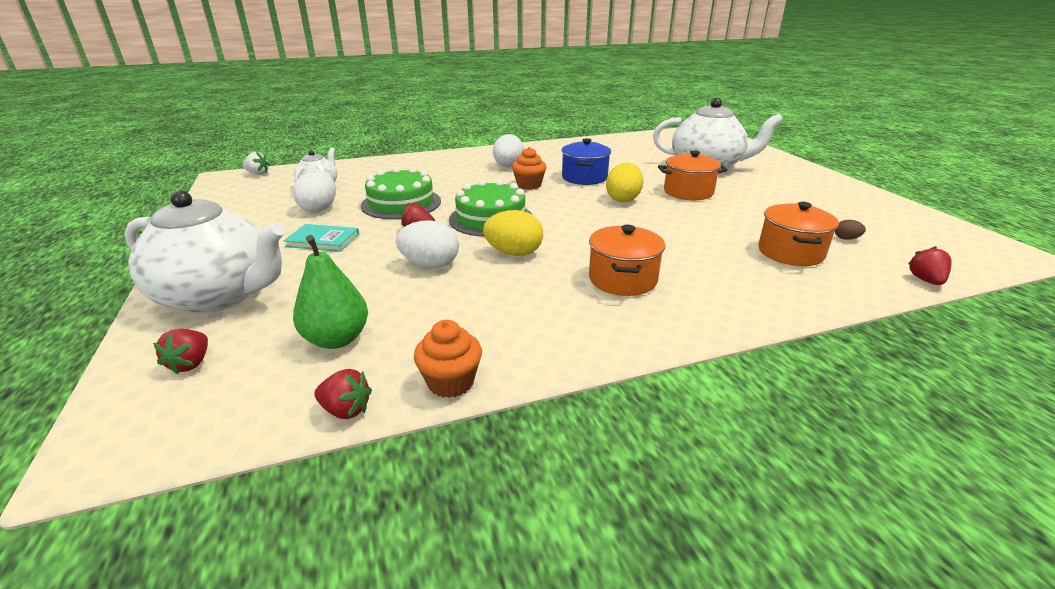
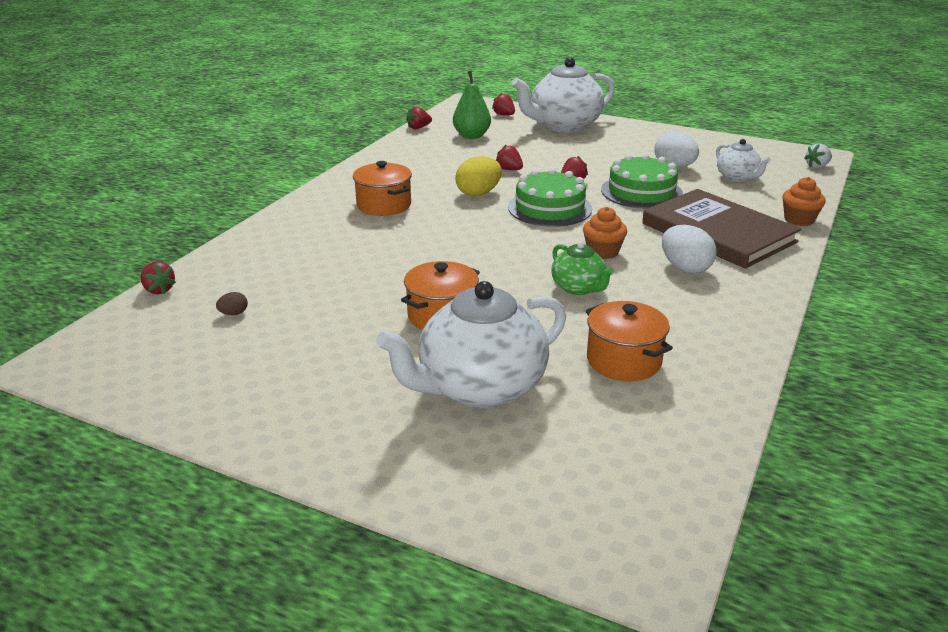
camera: 135 degrees right, 0 degrees up
turquoise book [284,224,359,252] -> none
white egg [396,220,459,268] -> red strawberry [496,145,523,170]
orange cupcake [414,320,482,398] -> orange cupcake moved to [782,177,826,226]
blue pot [561,138,611,185] -> green teapot [551,241,614,295]
yellow egg [606,163,643,202] -> none
orange pot [758,202,839,266] -> orange pot moved to [586,301,673,381]
none -> brown book [642,189,801,269]

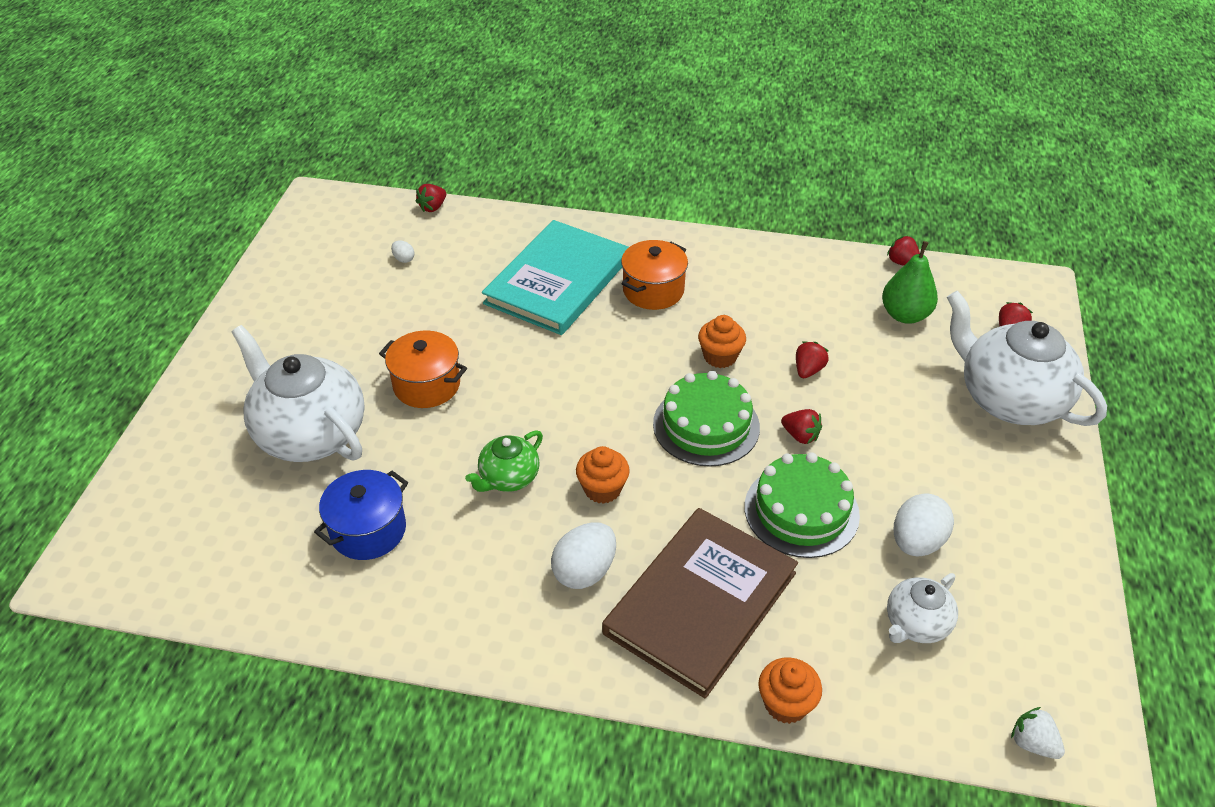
camera: 75 degrees right, 15 degrees up
brown egg [216,292,248,315] -> white egg [391,240,415,263]
yellow egg [455,156,502,197] -> orange cupcake [698,315,746,368]
orange pot [586,301,673,381] -> blue pot [314,470,408,560]
none -> turquoise book [482,220,629,335]

